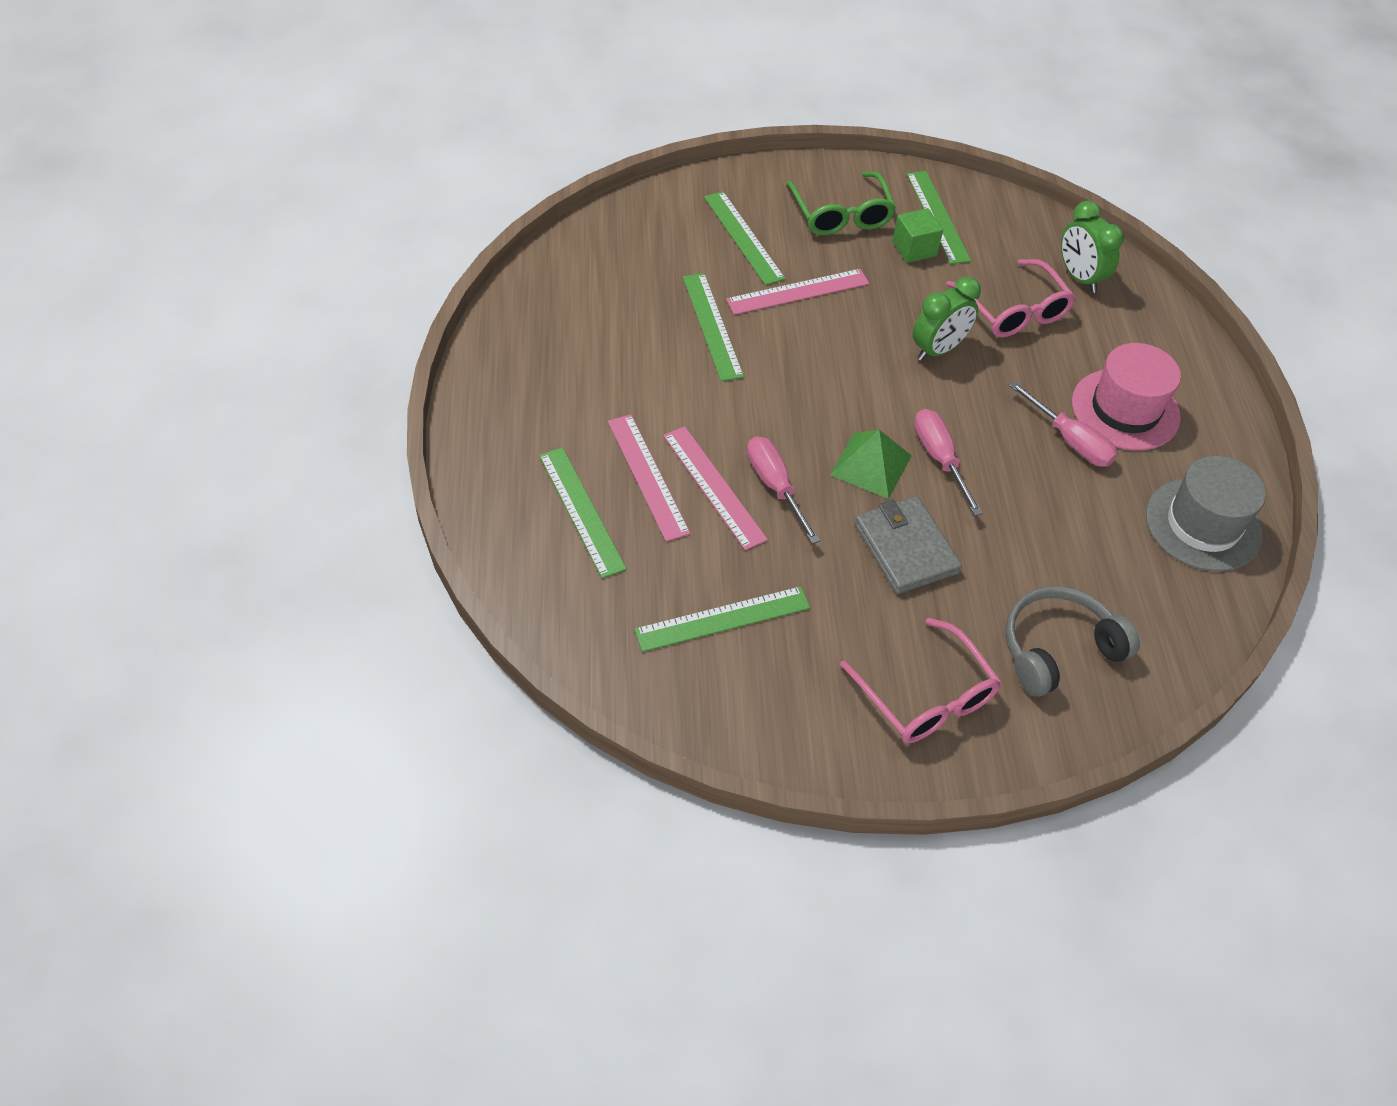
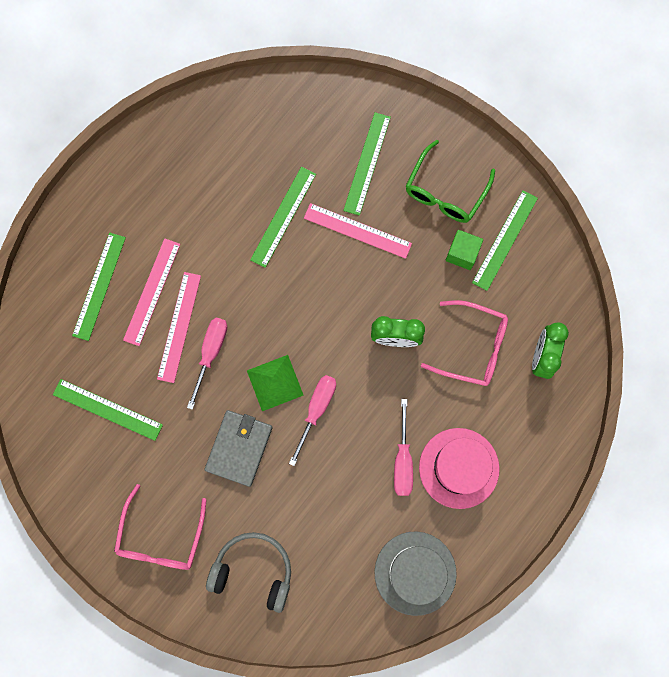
camera: 45 degrees right, 25 degrees up
pink glasses [946,259,1076,337] -> pink glasses turned 90 degrees counterclockwise [421,300,508,386]

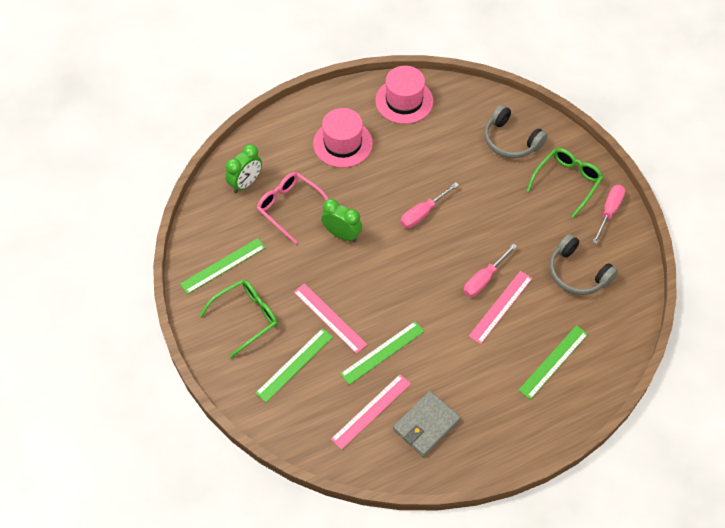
camera: 155 degrees left, 20 degrees down
green ruler [53,379,163,441] -> grey headphones [549,234,618,295]
pink glasses [114,484,207,570] -> green glasses [526,148,603,218]
pink ruler [123,238,180,346] -> pink ruler moved to [331,374,411,450]
grey wallet [205,410,272,487] -> grey wallet moved to [393,391,461,457]
green pyramid [247,355,304,411] -> none
grey hat [374,531,457,616] -> pink hat [375,66,433,124]
pink screwdriver [394,399,413,496] -> pink screwdriver moved to [592,185,625,244]
green cube [446,230,483,270] -> none

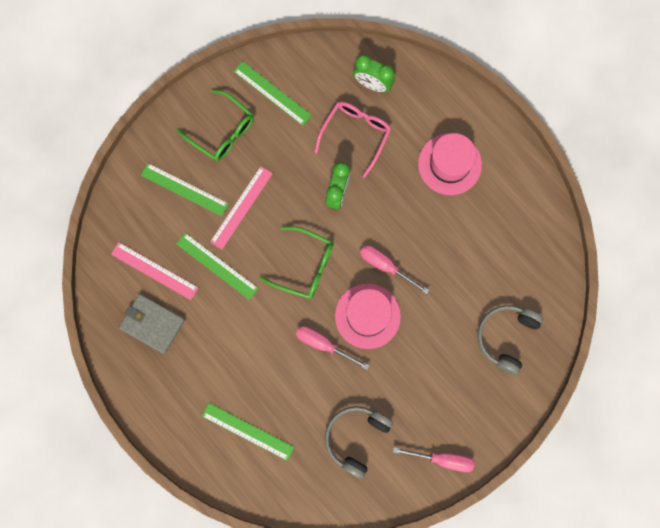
camera: 75 degrees right, 20 degrees up
pink hat [375,66,433,124] -> pink hat moved to [335,283,401,349]
pink ruler [469,271,532,344] -> none
green glasses [526,148,603,218] -> green glasses moved to [259,226,333,299]

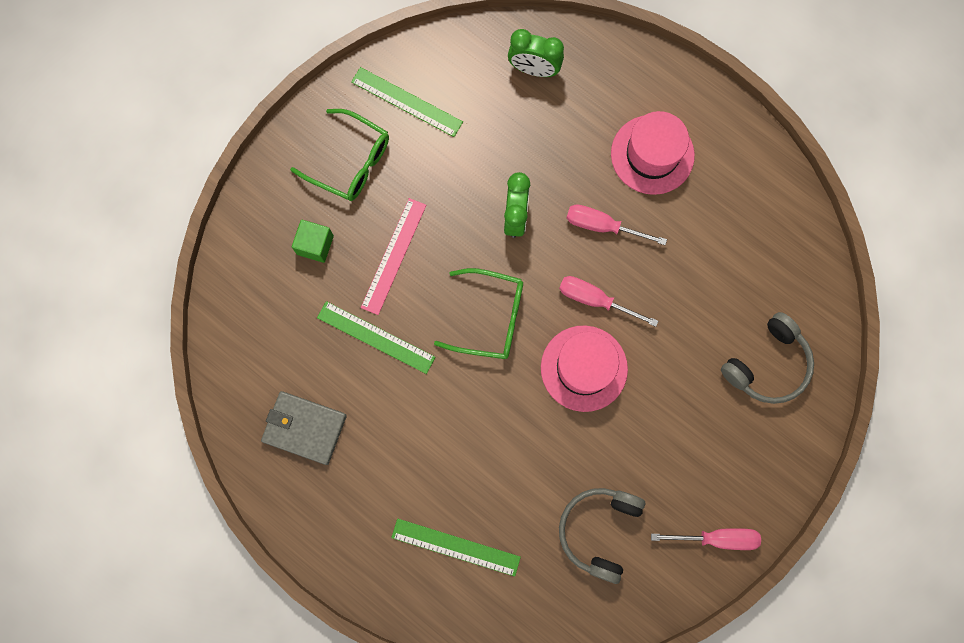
camera: 10 degrees left, 0 degrees up
pink ruler [111,242,198,300] -> none
green ruler [141,163,229,216] -> green cube [292,220,334,263]
pink screwdriver [296,326,370,370] -> pink screwdriver moved to [567,204,667,245]
pink glasses [314,102,391,178] -> none
grey headphones [477,305,543,375] -> grey headphones turned 150 degrees counterclockwise [721,312,814,404]

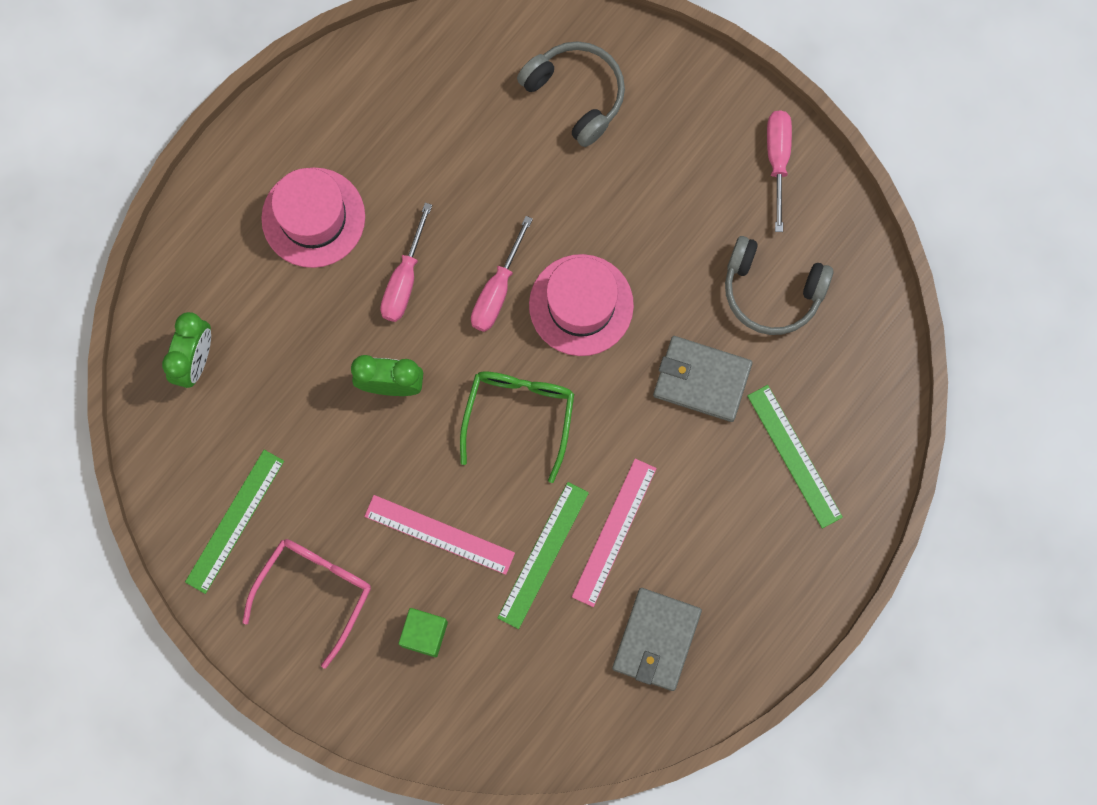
camera: 90 degrees left, 0 degrees up
green glasses [290,109,389,201] -> pink glasses [243,539,371,669]
green ruler [391,519,521,577] -> green ruler turned 45 degrees counterclockwise [747,385,843,529]
none -> pink ruler [572,459,657,607]
none -> grey wallet [653,336,752,422]

